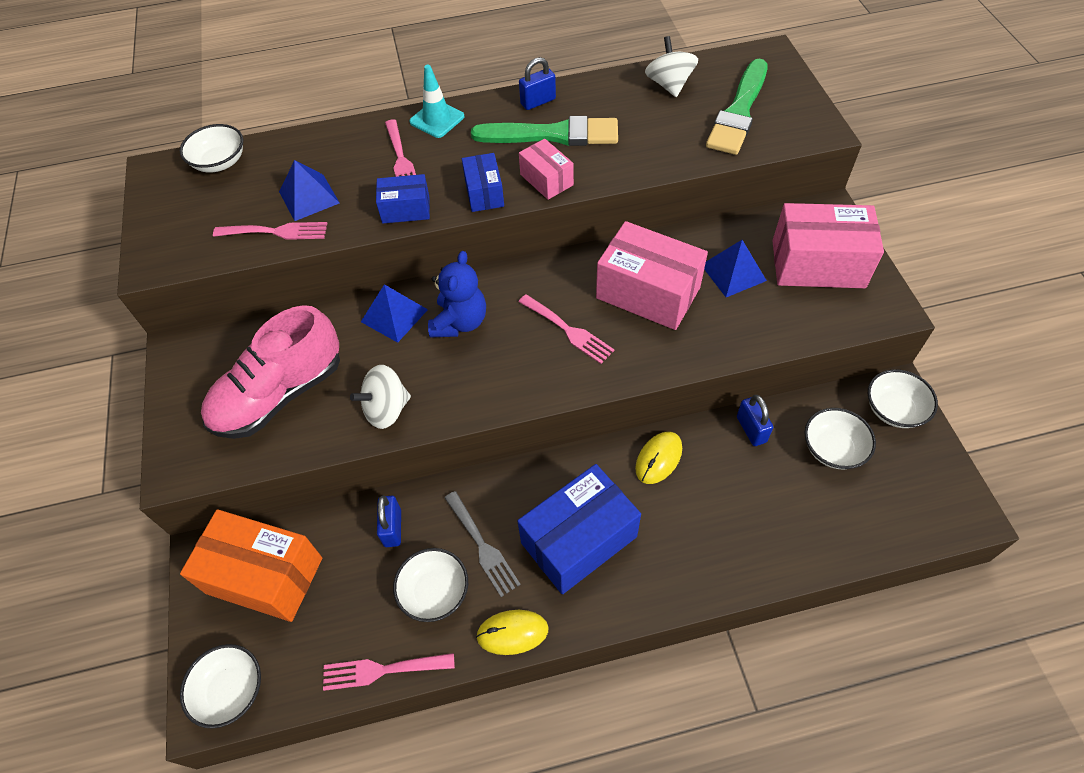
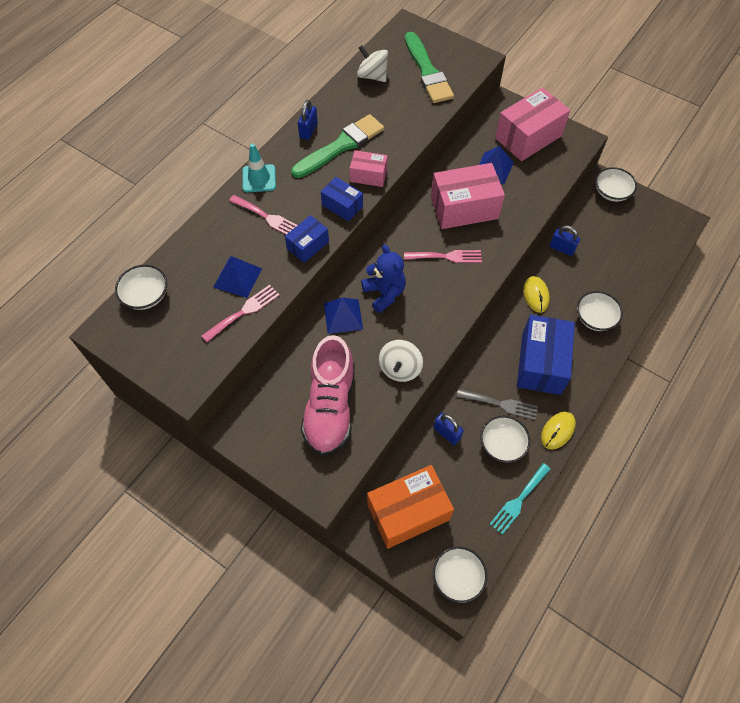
camera: 45 degrees left, 5 degrees up
pink fork [323,653,455,691] -> turquoise fork [490,463,551,535]
white bowl [804,408,876,469] -> white bowl moved to [577,291,623,331]

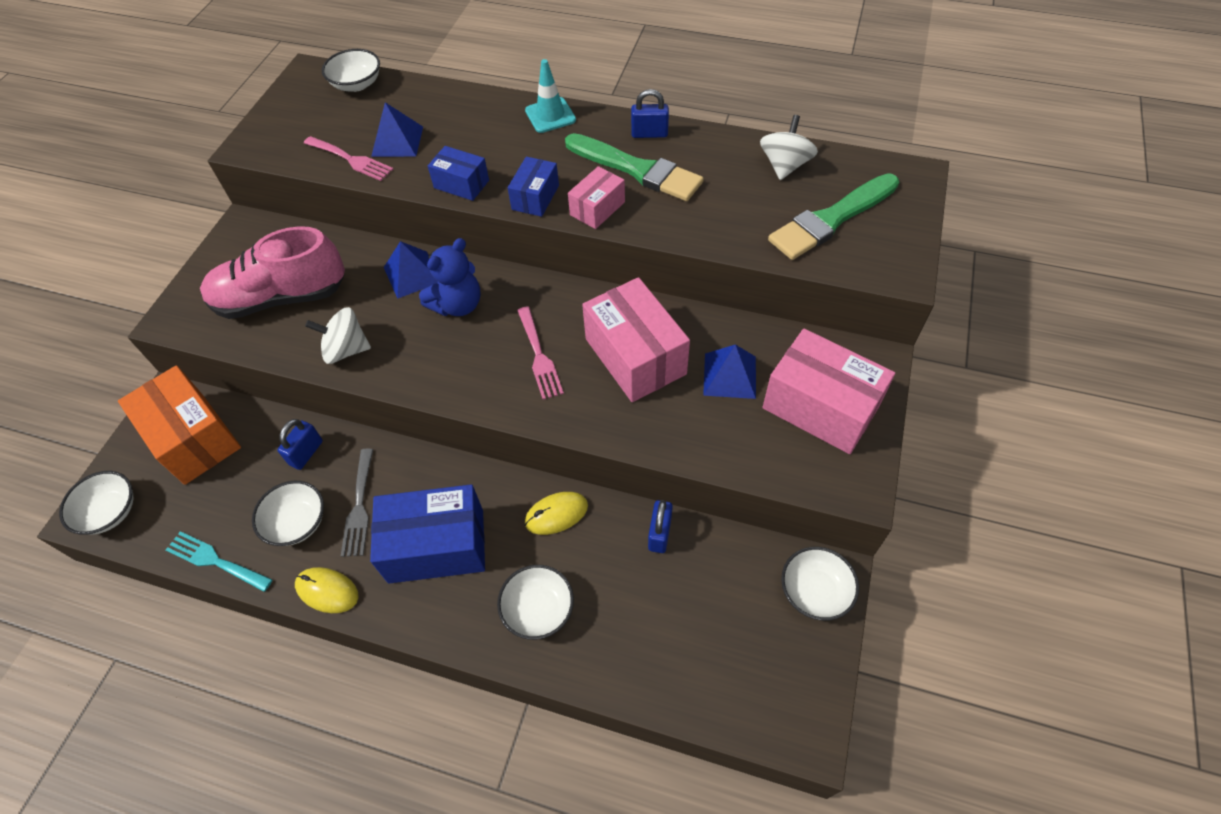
camera: 75 degrees right, 5 degrees down
pink fork [229,195,298,235] -> none
pink box [350,150,388,187] -> pink box turned 45 degrees clockwise [568,166,625,229]

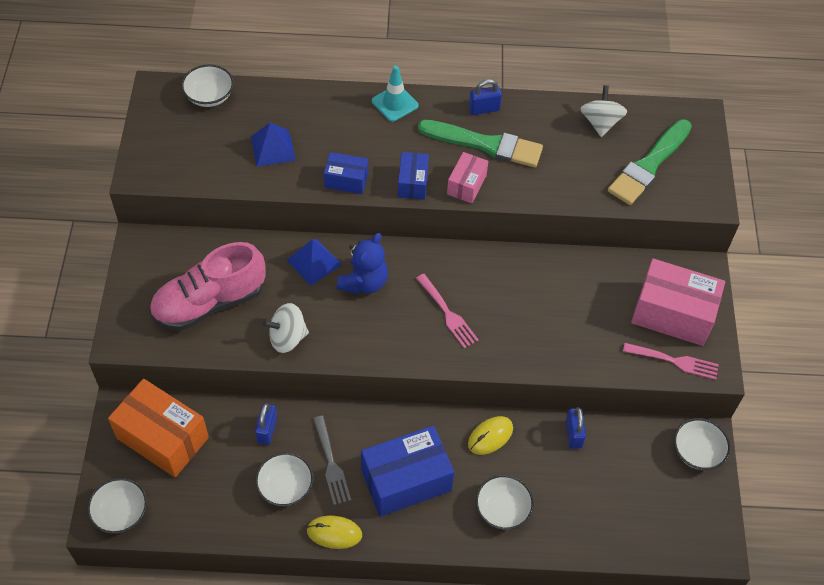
camera: 20 degrees left, 0 degrees up
turquoise fork [166,531,273,592] -> none
pink fork [304,136,393,181] -> pink fork moved to [623,343,719,380]
pink box [582,277,690,402] -> none
blue pyramid [703,344,756,399] -> none

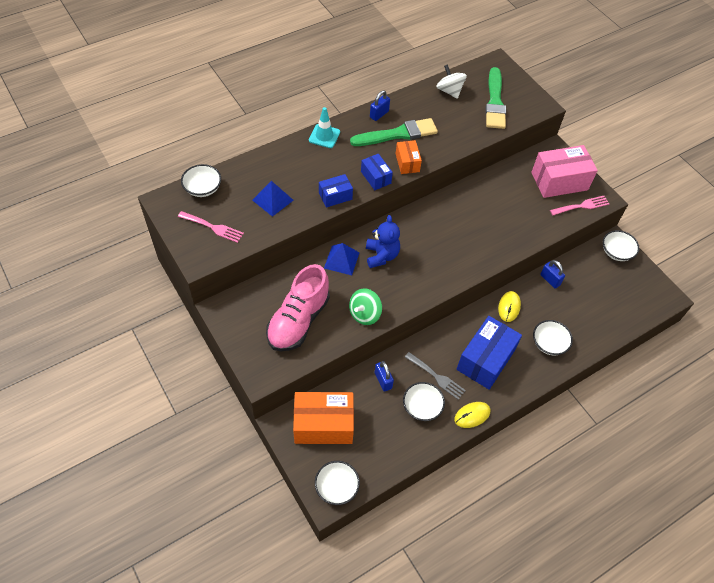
camera: 35 degrees left, 0 degrees up
white spinning top [263,303,309,353] -> green spinning top [349,288,382,325]
pink fork [416,274,479,349] -> pink fork moved to [178,211,244,243]
pink box [447,152,488,204] -> orange box [396,140,422,174]

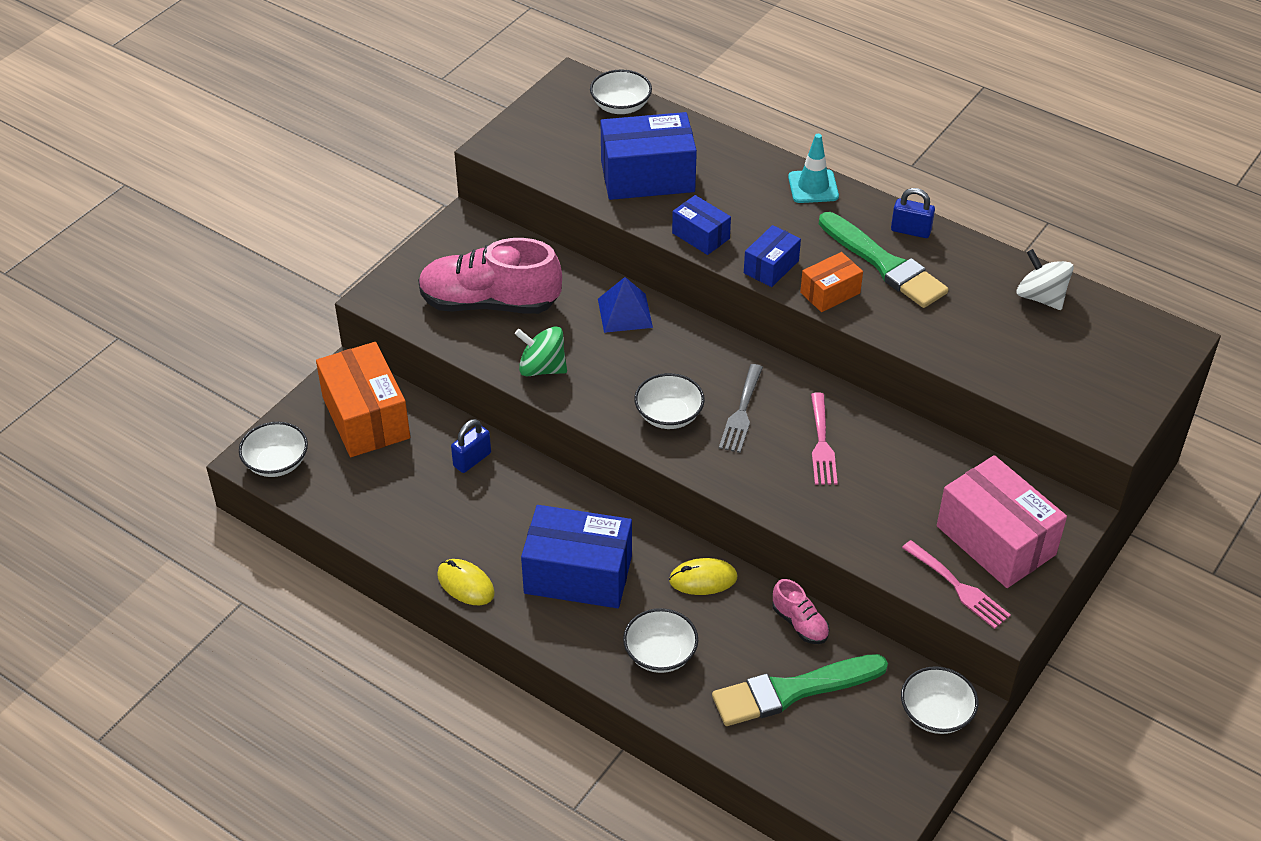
camera: 70 degrees right, 10 degrees down
pink fork [178,211,244,243] -> pink fork moved to [811,393,838,485]
blue pyramid [252,181,294,217] -> blue box [600,112,697,200]
blue teddy bear [366,215,400,268] -> none
white bowl [403,382,445,421] -> white bowl moved to [634,373,705,429]
grey fork [405,352,466,400] -> grey fork moved to [719,364,763,453]
white spinning top [437,64,467,99] -> white spinning top turned 75 degrees counterclockwise [1017,249,1074,310]
green brush [485,67,506,129] -> green brush moved to [712,654,888,726]
blue padlock [540,260,565,289] -> pink shoe [772,579,830,644]

